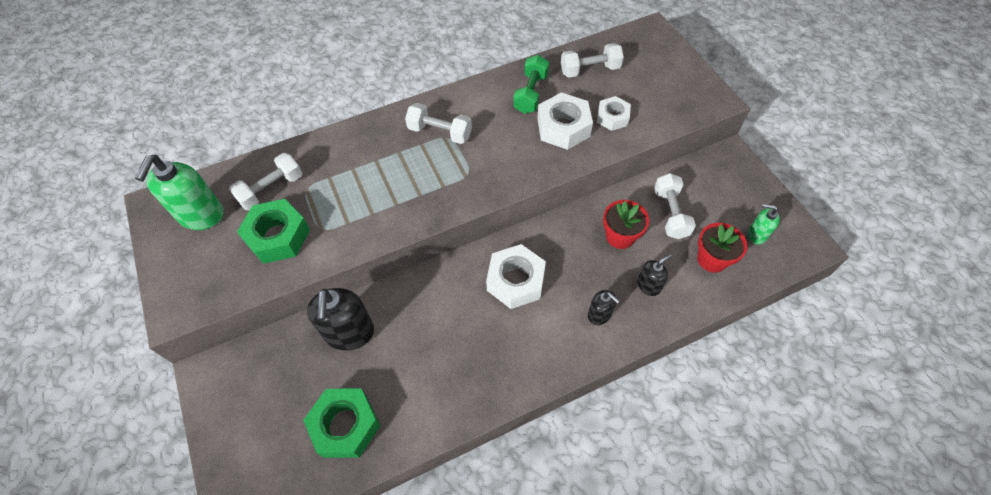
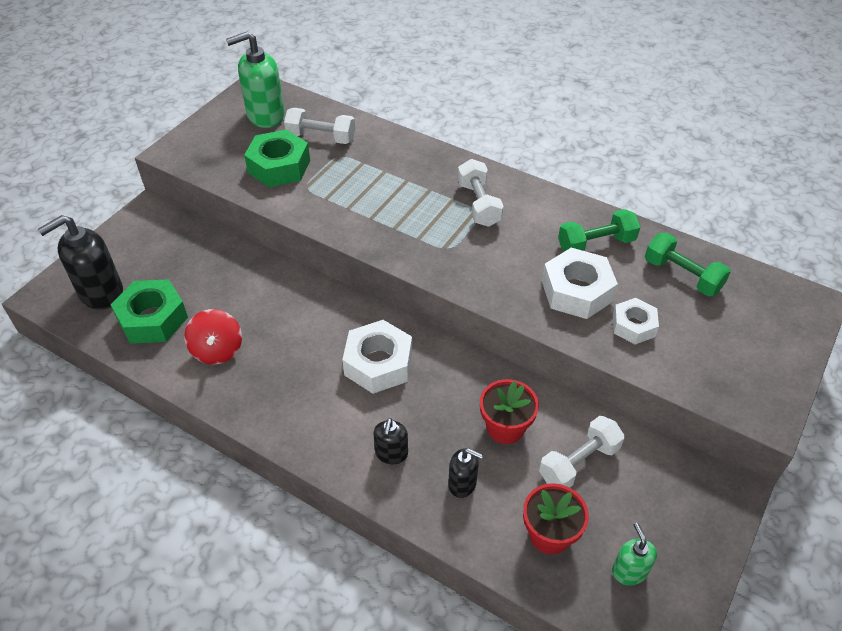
camera: 55 degrees right, 10 degrees down
black soap dispenser [307,288,374,350] -> black soap dispenser moved to [38,215,123,310]
white dumbbell [561,43,624,78] -> green dumbbell [645,232,731,296]
none -> red spinning top [184,309,242,364]

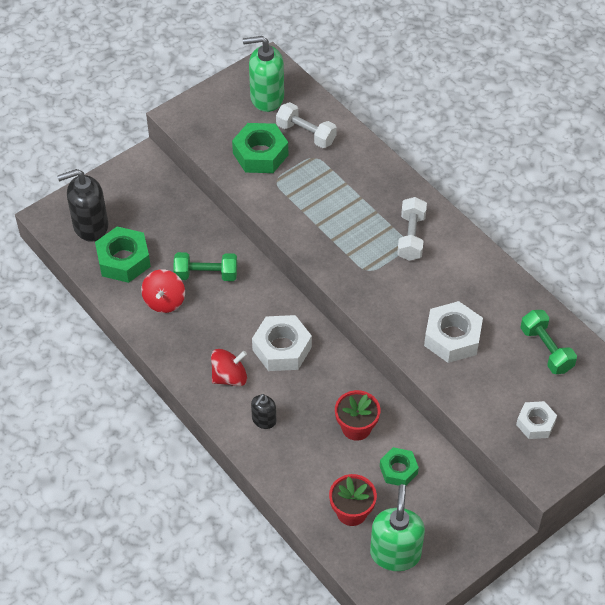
camera: 20 degrees right, 5 degrees up
black soap dispenser [448,448,483,498] -> none
white dumbbell [539,416,625,488] -> green nut [380,447,419,486]
green dumbbell [558,209,640,252] -> green dumbbell moved to [173,252,237,281]
green soap dispenser [612,523,657,585] -> green soap dispenser [370,484,425,571], size x1.87
white nut [613,298,659,344] -> white nut moved to [516,401,557,439]
none -> red spinning top [211,349,247,386]

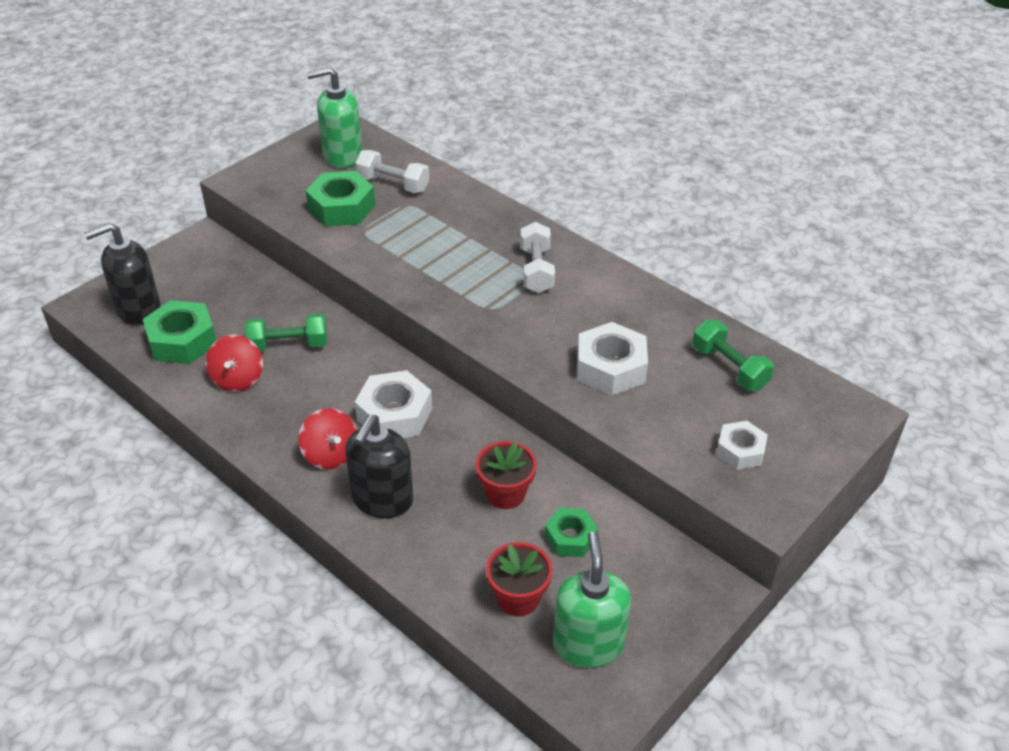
camera: 10 degrees left, 10 degrees down
red spinning top [211,349,247,386] -> red spinning top turned 90 degrees clockwise [298,408,357,470]
black soap dispenser [251,394,276,429] -> black soap dispenser [345,415,413,518], size x1.87

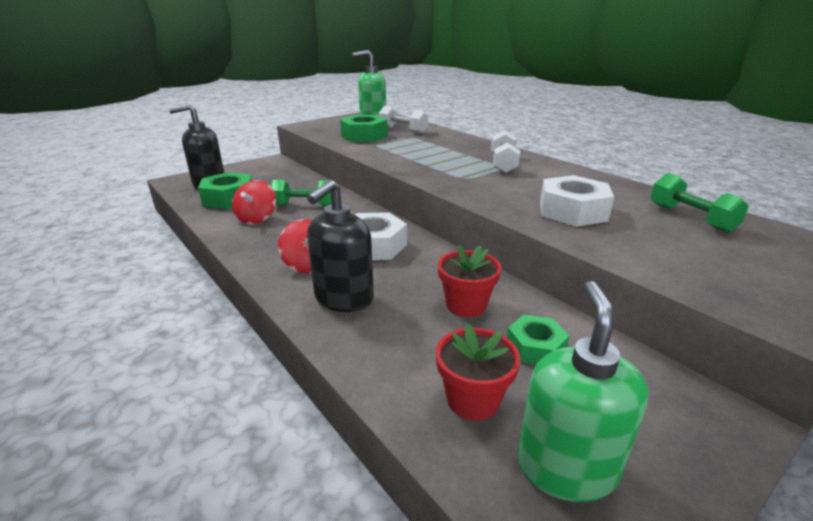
camera: 10 degrees right, 15 degrees down
white nut [716,421,768,470] -> none

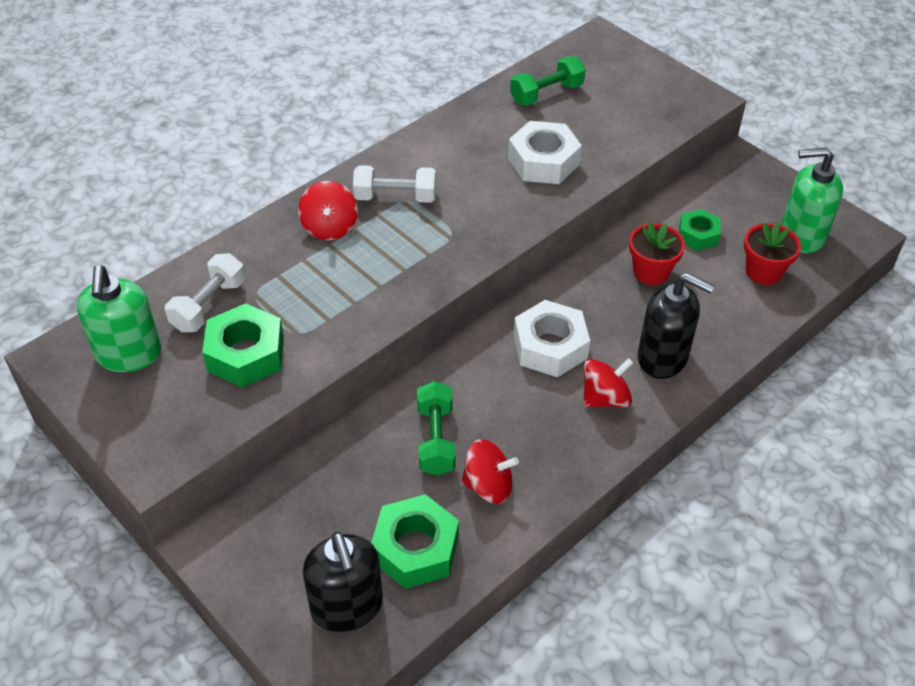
camera: 95 degrees left, 20 degrees up
none -> red spinning top [298,181,358,240]

